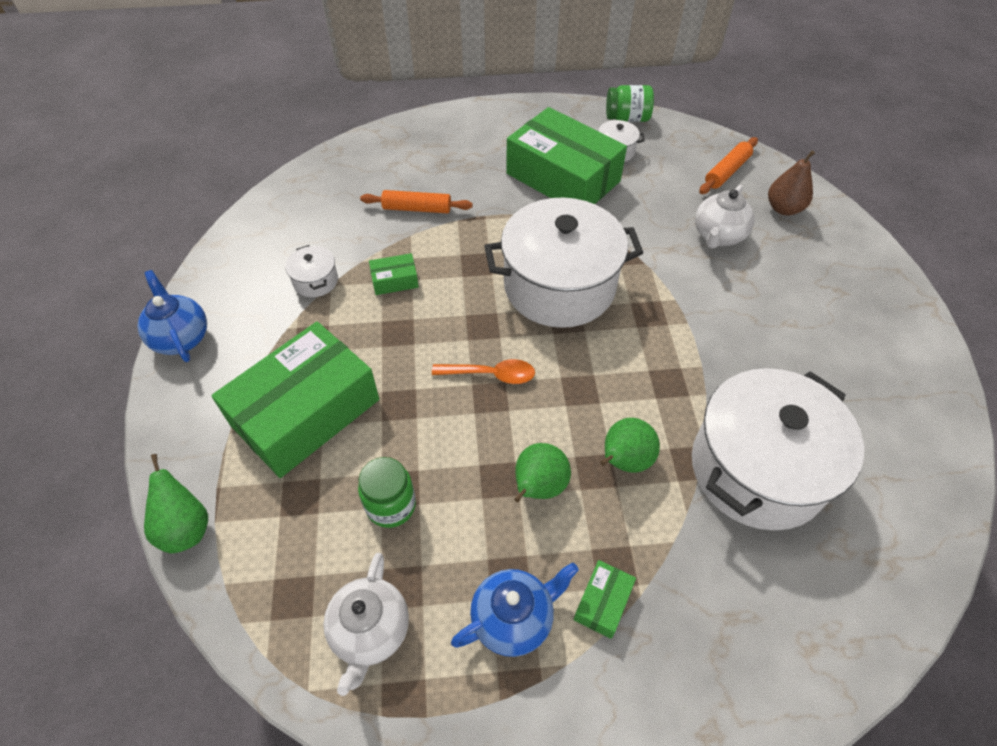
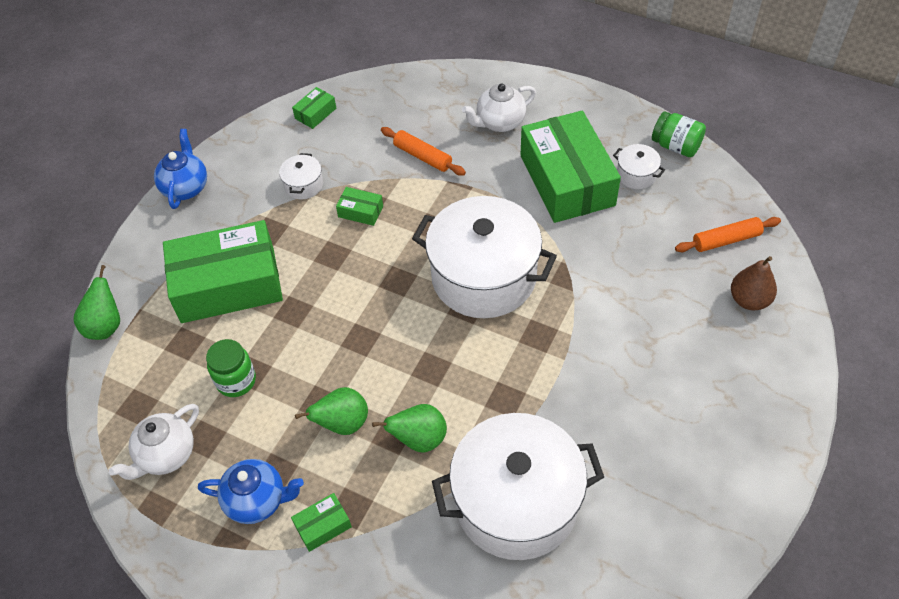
camera: 35 degrees right, 0 degrees up
orange spoon [432,359,535,384] -> none
white teapot [695,185,754,249] -> white teapot moved to [462,84,536,132]
none -> green box [292,87,336,129]

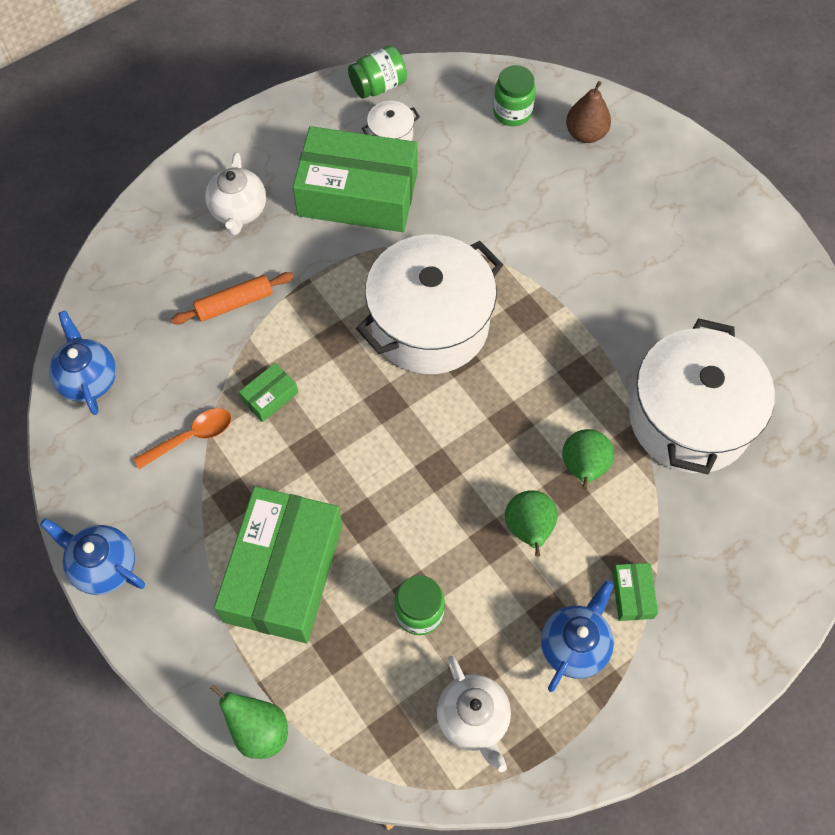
camera: 65 degrees left, 10 degrees up
white pot [279,153,323,199] -> orange spoon [134,408,231,469]
green box [292,87,336,129] -> blue teapot [49,311,116,415]
orange rolling pin [675,217,781,252] -> green jar [493,65,536,126]

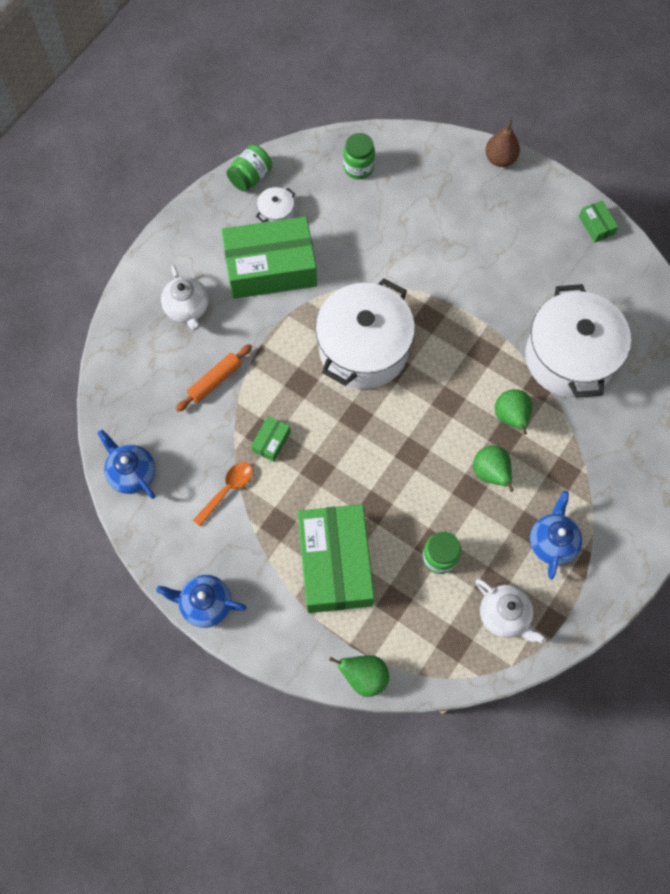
camera: 20 degrees left, 5 degrees up
brown pear [566,81,611,143] -> brown pear moved to [485,121,520,167]
green box [612,563,658,621] -> green box moved to [579,200,618,243]

